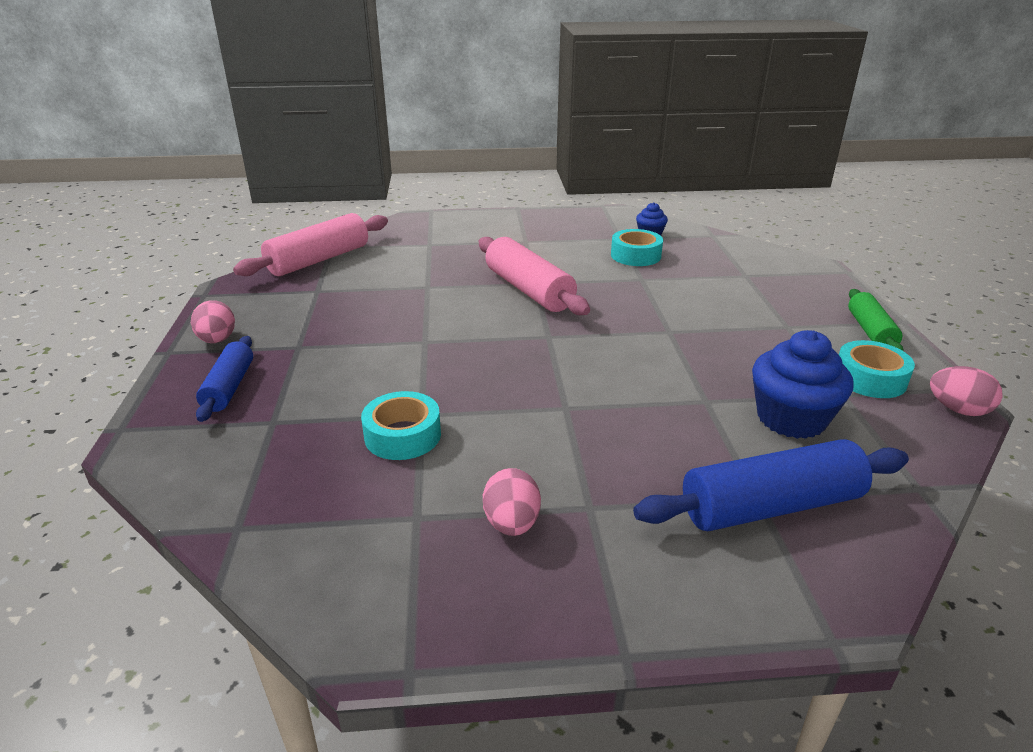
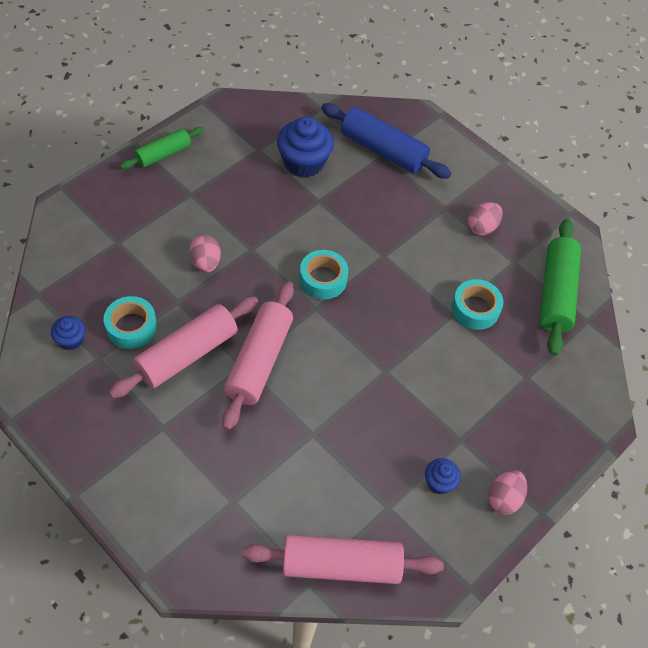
camera: 135 degrees left, 25 degrees up
blue rolling pin [196,336,253,422] -> none
turquoise tape [839,340,915,398] -> turquoise tape moved to [299,250,349,299]
pink egg [930,366,1003,416] -> pink egg moved to [189,235,221,273]
none -> pink rolling pin [109,296,258,398]
none -> blue cupcake [425,458,461,494]
none -> green rolling pin [540,219,581,356]

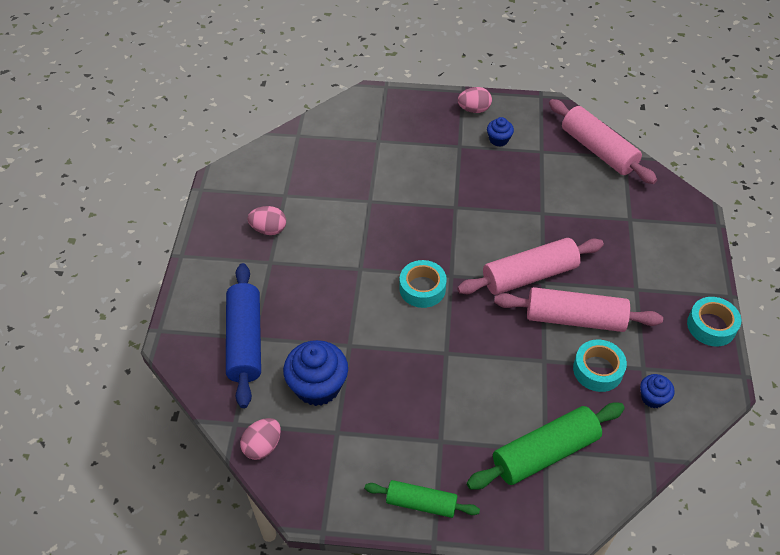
camera: 125 degrees left, 5 degrees down
pink egg [189,235,221,273] -> pink egg moved to [240,418,281,460]
turquoise tape [452,279,503,330] -> turquoise tape moved to [687,297,741,346]
green rolling pin [540,219,581,356] -> green rolling pin moved to [467,402,625,490]

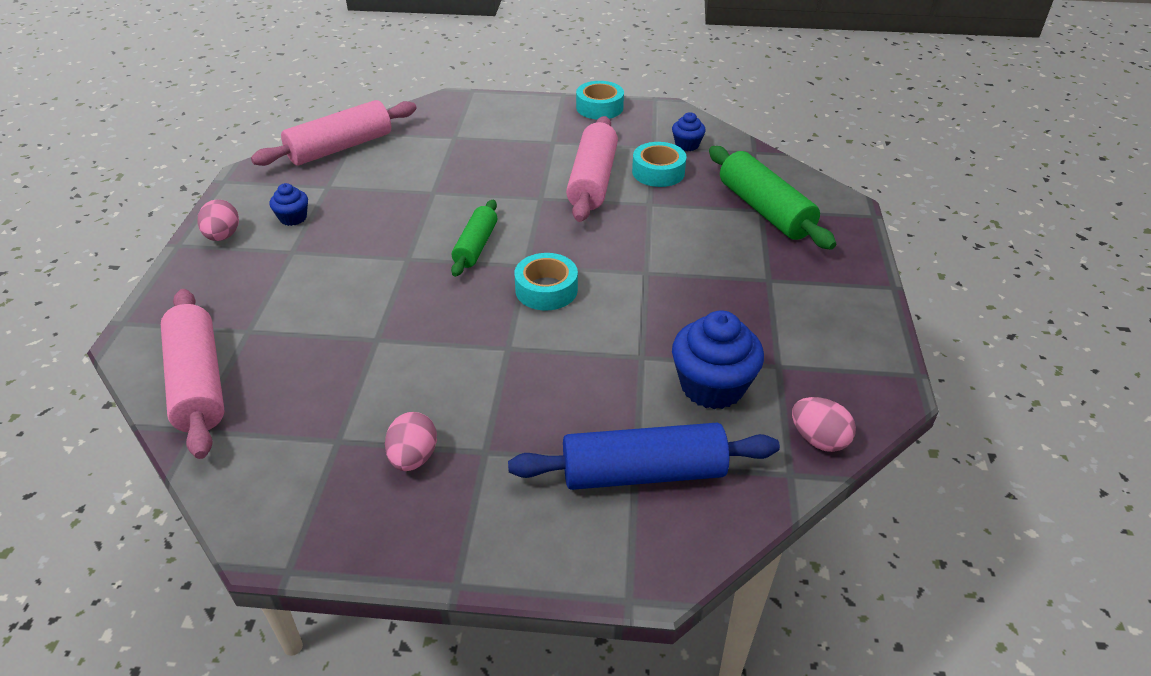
camera: 90 degrees left, 10 degrees down
green rolling pin [364,480,480,518] -> green rolling pin moved to [451,200,497,277]
pink rolling pin [457,238,604,295] -> pink rolling pin moved to [161,289,225,459]

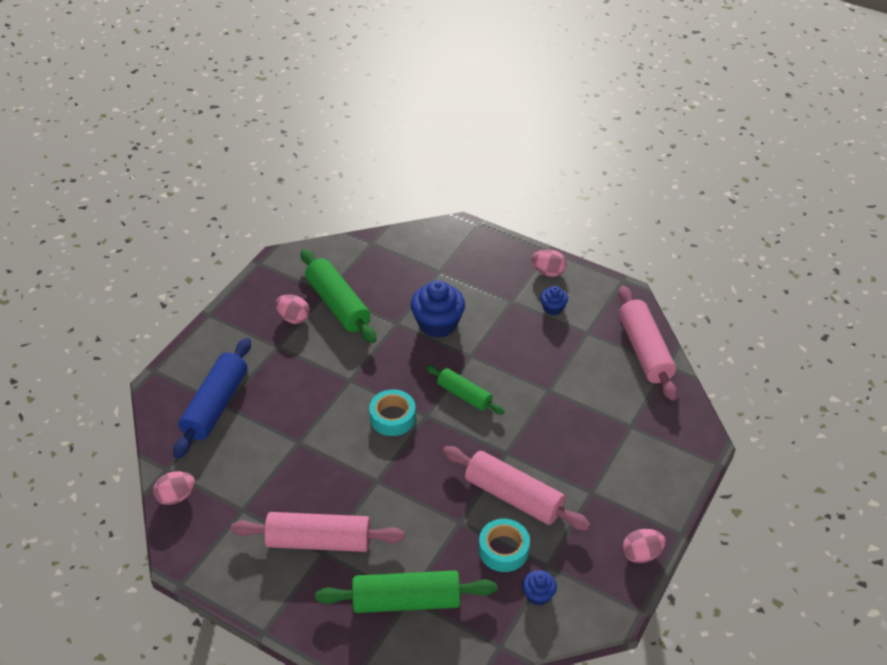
camera: 115 degrees right, 5 degrees up
pink rolling pin [161,289,225,459] -> pink rolling pin moved to [231,512,405,552]
turquoise tape [576,81,624,120] -> pink egg [623,529,666,563]
blue cupcake [672,310,764,409] -> blue cupcake moved to [411,280,465,338]
none -> green rolling pin [301,249,377,343]

